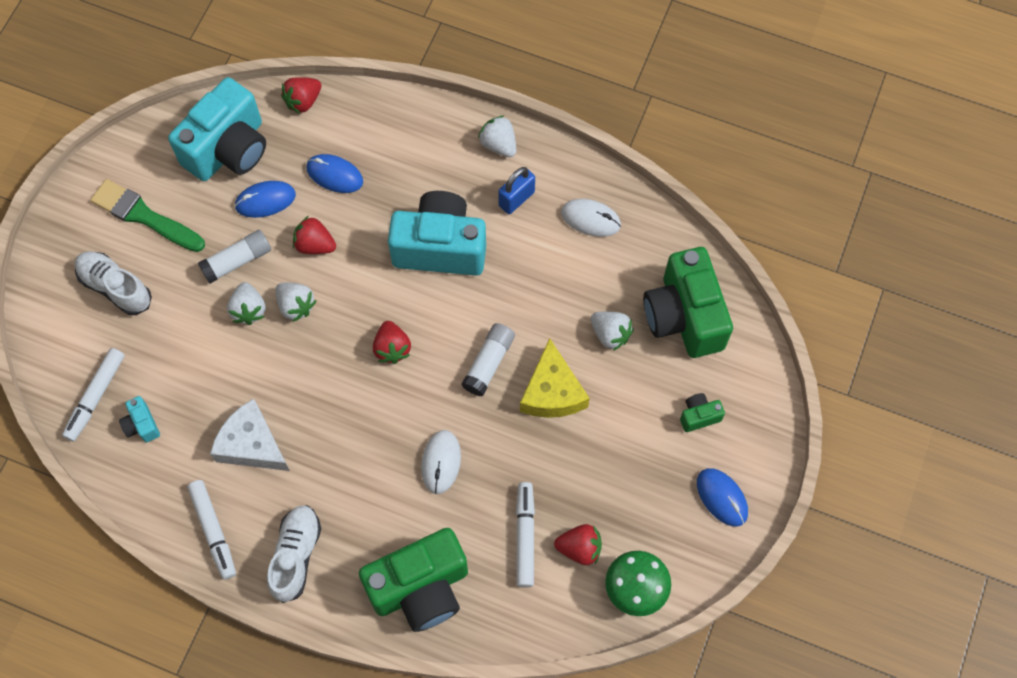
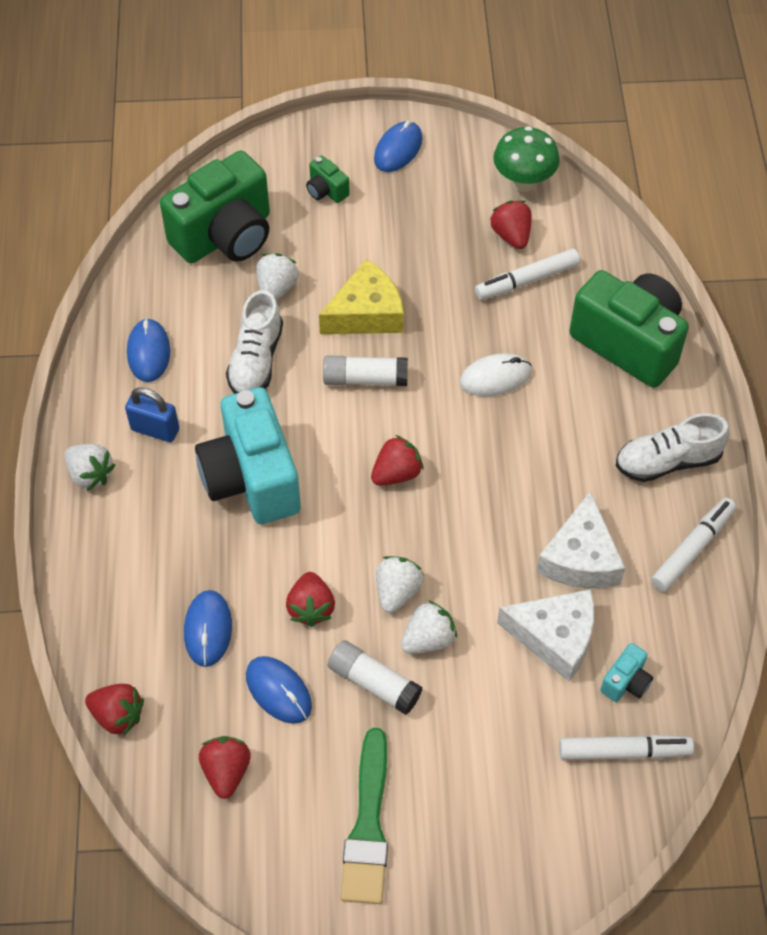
camera: 115 degrees left, 10 degrees down
white shoe [75,251,152,315] -> white shoe moved to [226,290,283,394]
turquoise camera [168,77,266,181] -> red strawberry [199,736,251,799]
white strawberry [478,115,516,157] -> white strawberry turned 75 degrees counterclockwise [64,444,115,491]
white mouse [561,199,621,237] -> blue mouse [127,318,170,382]
none -> white cheese [497,589,594,682]

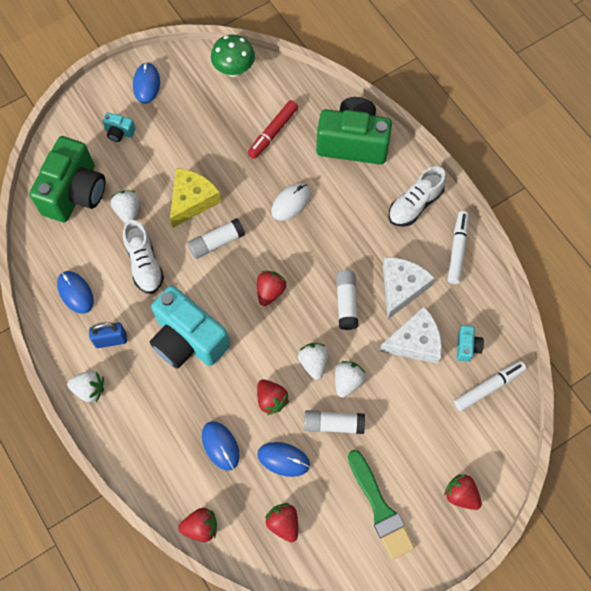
camera: 30 degrees left, 10 degrees up
green camera [306,155,350,203] -> turquoise camera [102,113,136,142]
white marker [475,248,580,300] -> red marker [248,100,298,159]
red strawberry [490,200,532,249] -> red strawberry moved to [444,474,482,510]
white cheese [537,491,625,588] -> white cheese turned 135 degrees counterclockwise [383,257,435,319]
none -> white glue stick [336,270,358,330]

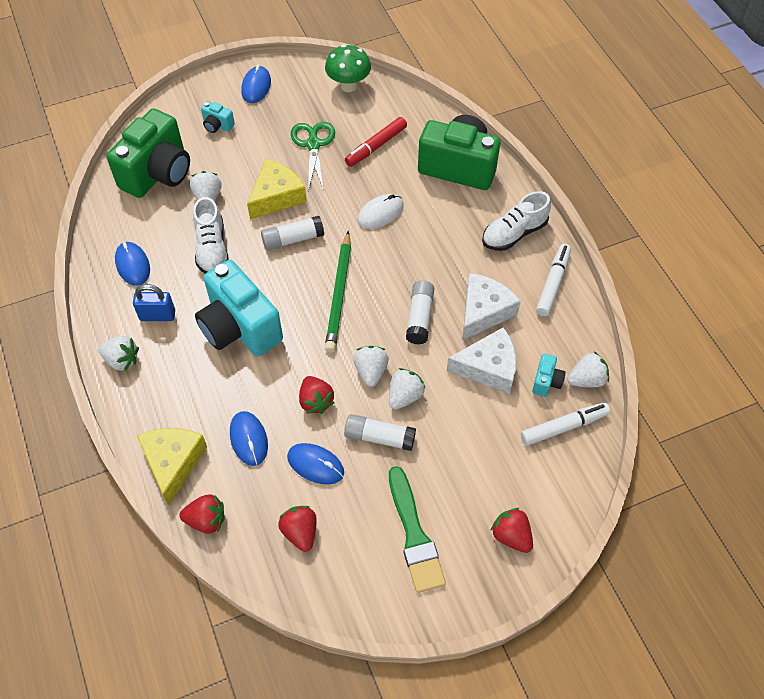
camera: 10 degrees right, 10 degrees down
red strawberry [257,271,287,306] -> green pencil [325,231,351,353]
none -> yellow cheese [137,428,207,505]
none -> green scissors [291,122,335,191]
none -> white strawberry [568,351,609,387]

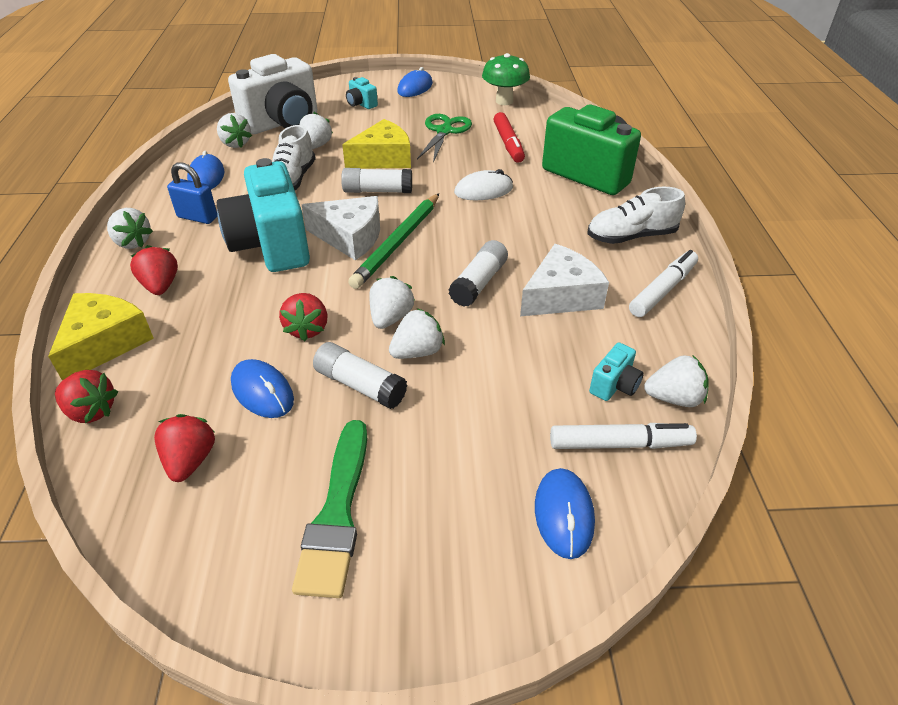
camera: 20 degrees right, 15 degrees down
green camera [107,108,190,198] -> white camera [228,54,317,134]
blue mouse [230,411,268,466] -> blue mouse moved to [535,468,595,559]
red marker [345,117,407,167] -> red marker turned 75 degrees counterclockwise [493,112,525,163]
white cheese [447,327,516,394] -> white cheese moved to [302,196,380,260]
red strawberry [490,508,533,553] -> red strawberry moved to [130,245,178,295]
none -> white strawberry [217,113,252,148]

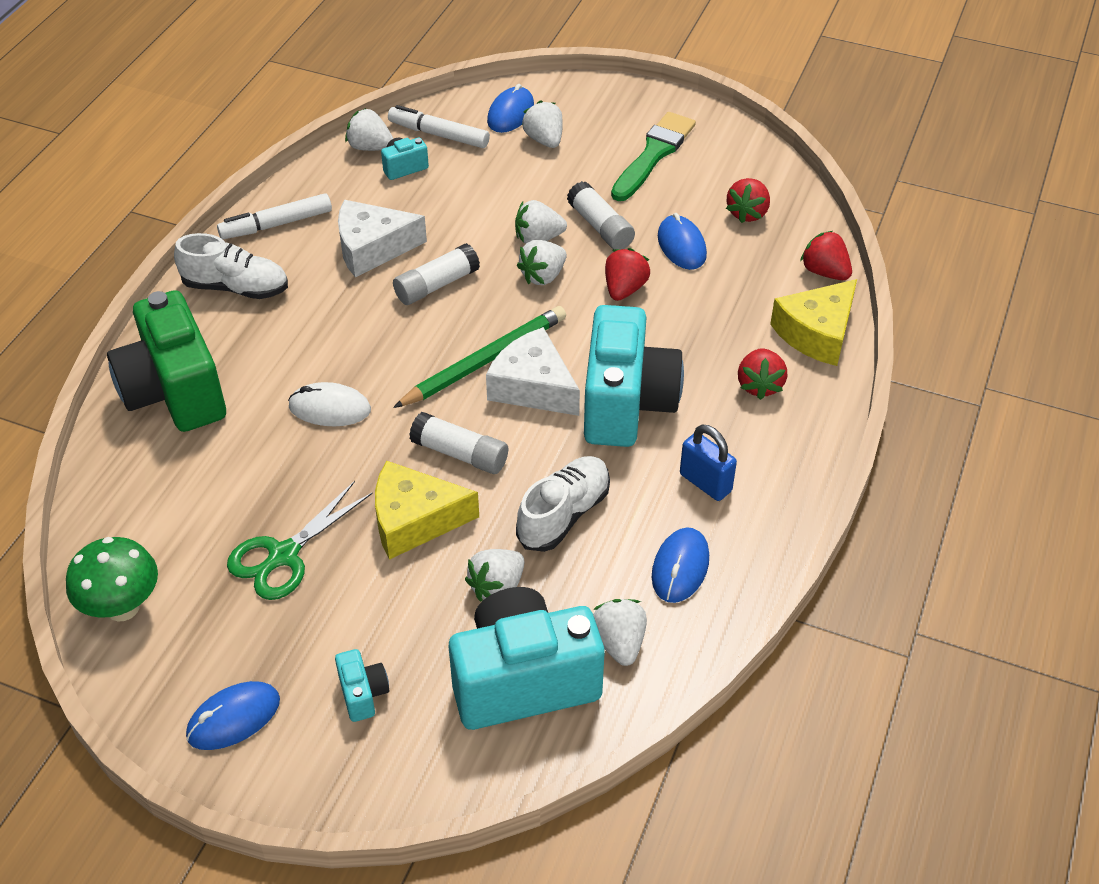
camera: 155 degrees left, 5 degrees up
white strawberry [107,208,153,249] -> white strawberry moved to [522,101,563,148]
white camera [228,54,317,134] -> turquoise camera [448,587,605,730]
red marker [493,112,525,163] -> none

